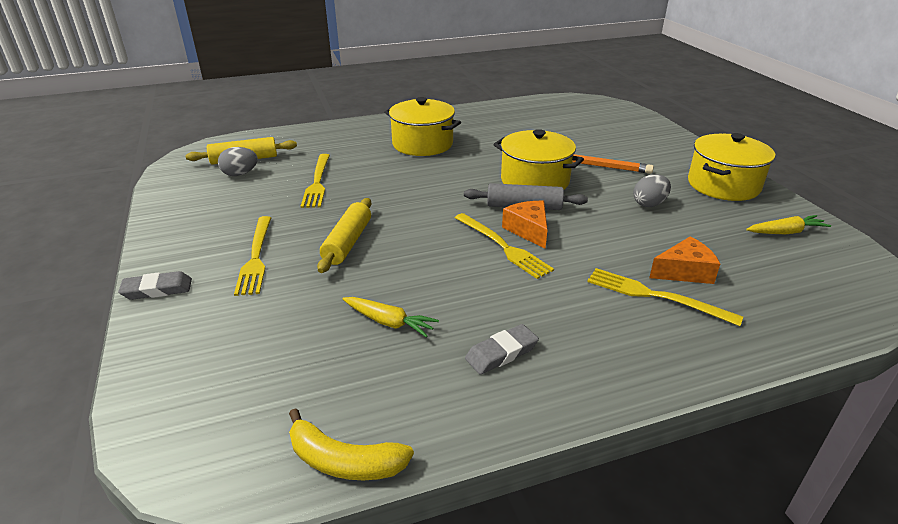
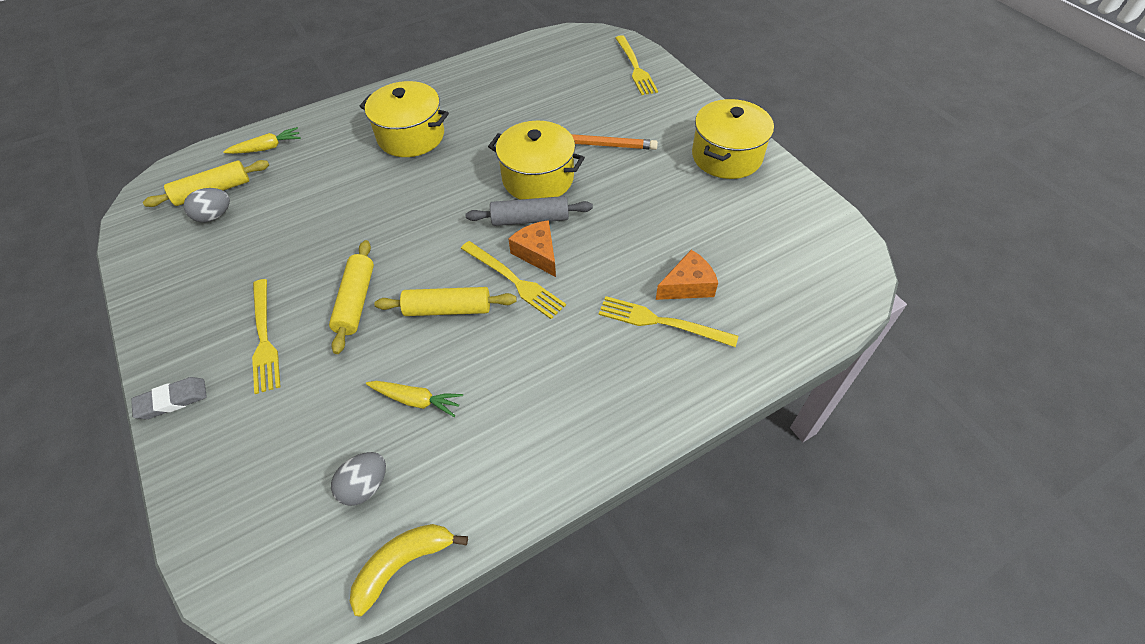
camera: 10 degrees left, 20 degrees up
yellow banana [289,408,414,480] -> yellow banana turned 135 degrees clockwise [350,524,468,616]
yellow fork [301,154,330,208] -> yellow fork moved to [616,35,658,95]
grey eraser [465,324,539,375] -> none
grey egg [633,174,671,207] -> grey egg moved to [331,452,386,506]
yellow carrot [746,215,831,234] -> yellow carrot moved to [223,127,301,154]
none -> yellow rolling pin [374,287,517,316]

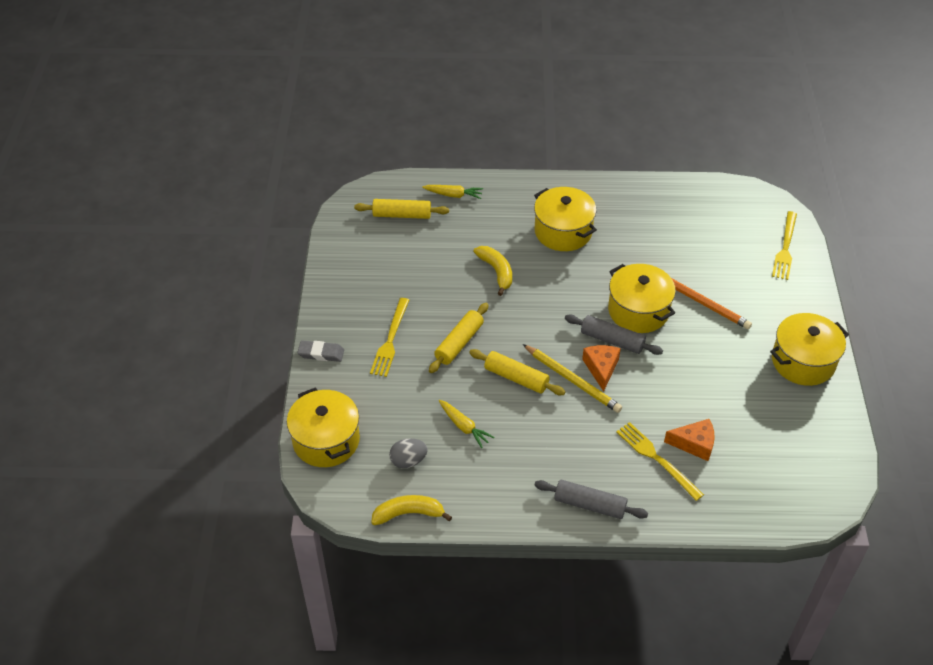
camera: 30 degrees right, 5 degrees down
grey egg [183,188,230,223] -> none
yellow fork [461,241,566,319] -> yellow pencil [523,344,622,413]
none -> yellow pot [287,387,360,467]
none -> yellow banana [473,246,512,296]
none -> grey rolling pin [534,480,648,519]

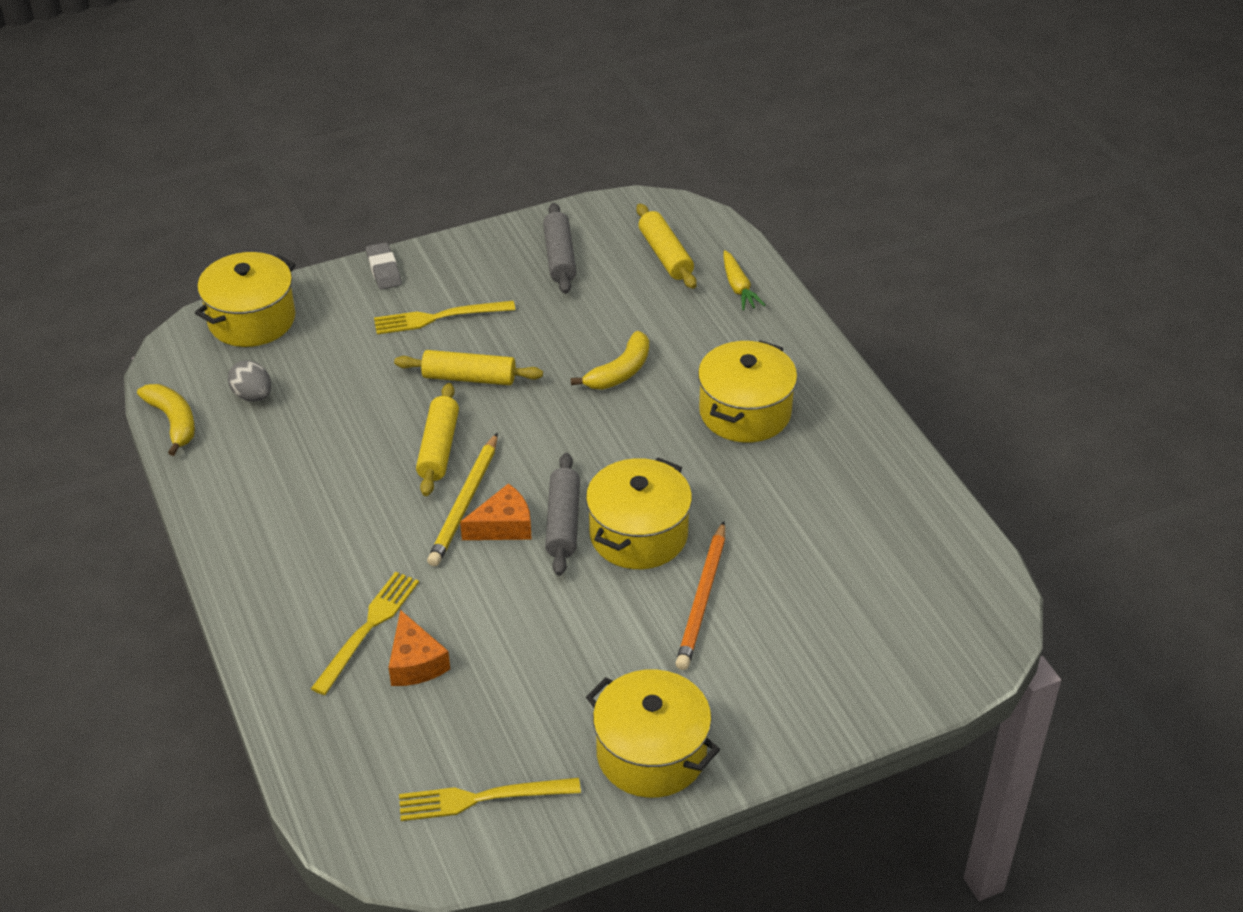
camera: 65 degrees right, 5 degrees down
yellow carrot [439,400,495,448] -> none
grey rolling pin [534,480,648,519] -> grey rolling pin moved to [543,203,576,294]
yellow fork [772,211,797,280] -> yellow fork moved to [399,778,581,821]

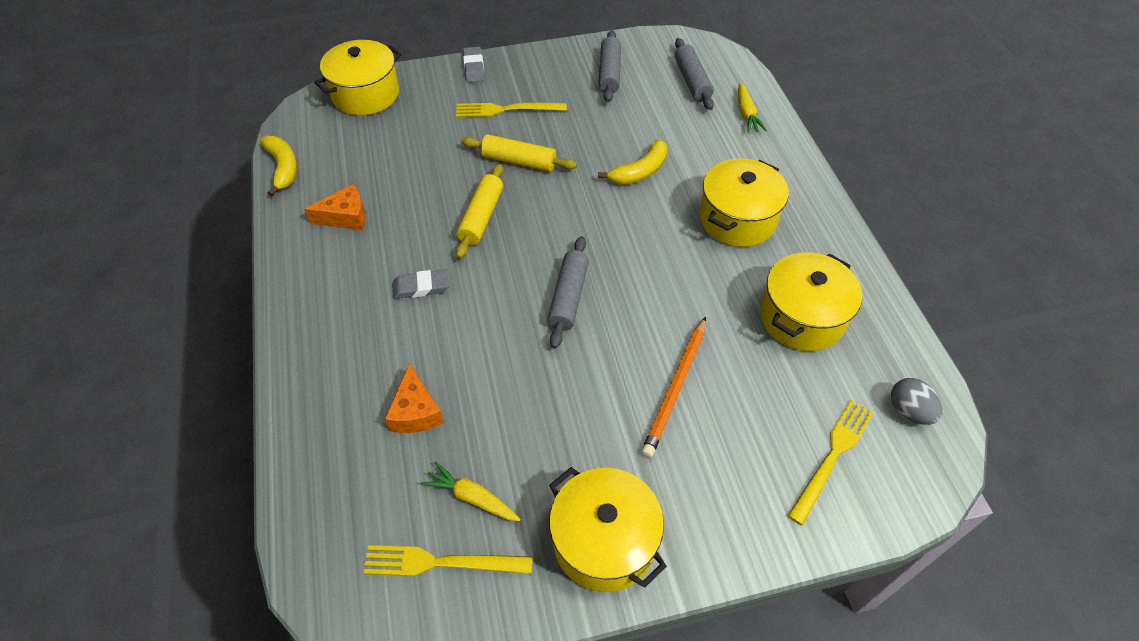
camera: 10 degrees right, 10 degrees up
grey egg [228,360,271,402] -> grey egg moved to [891,378,942,425]
yellow fork [311,572,419,695] -> yellow fork moved to [788,400,874,525]
yellow pencil [427,433,498,566] -> none
orange cheese [460,483,532,540] -> orange cheese moved to [304,184,365,230]
yellow pot [586,458,692,569] -> yellow pot moved to [760,252,862,351]
yellow rolling pin [637,204,697,289] -> grey rolling pin [675,38,714,110]
none -> grey eraser [392,269,450,299]
none -> yellow carrot [421,461,521,521]

